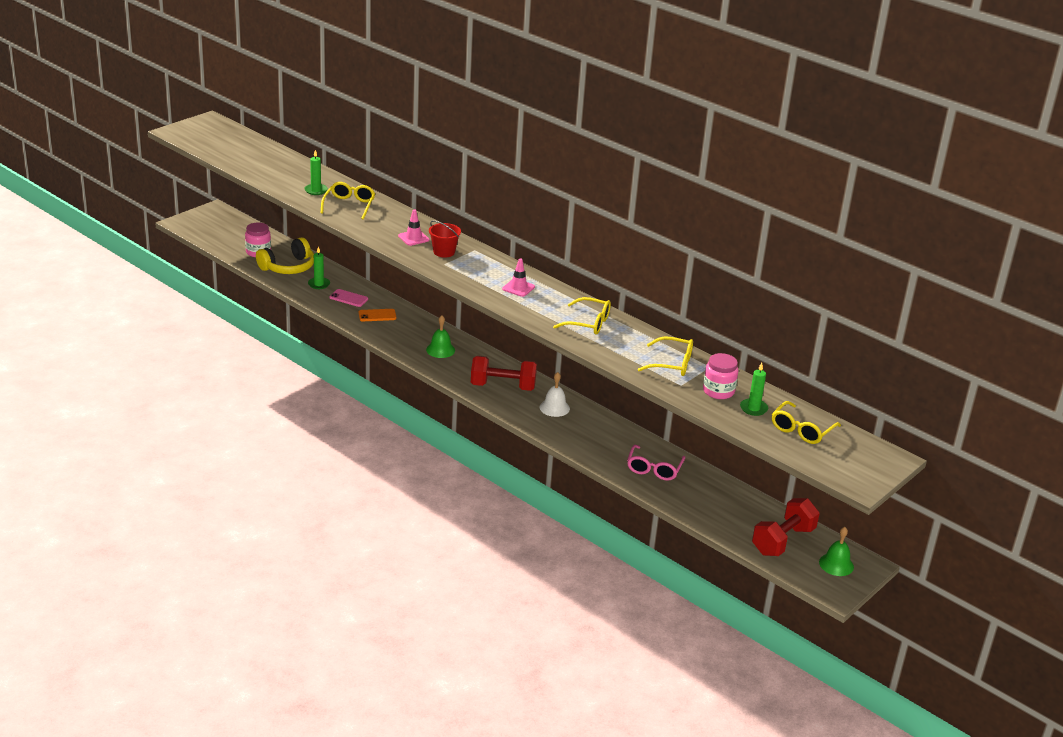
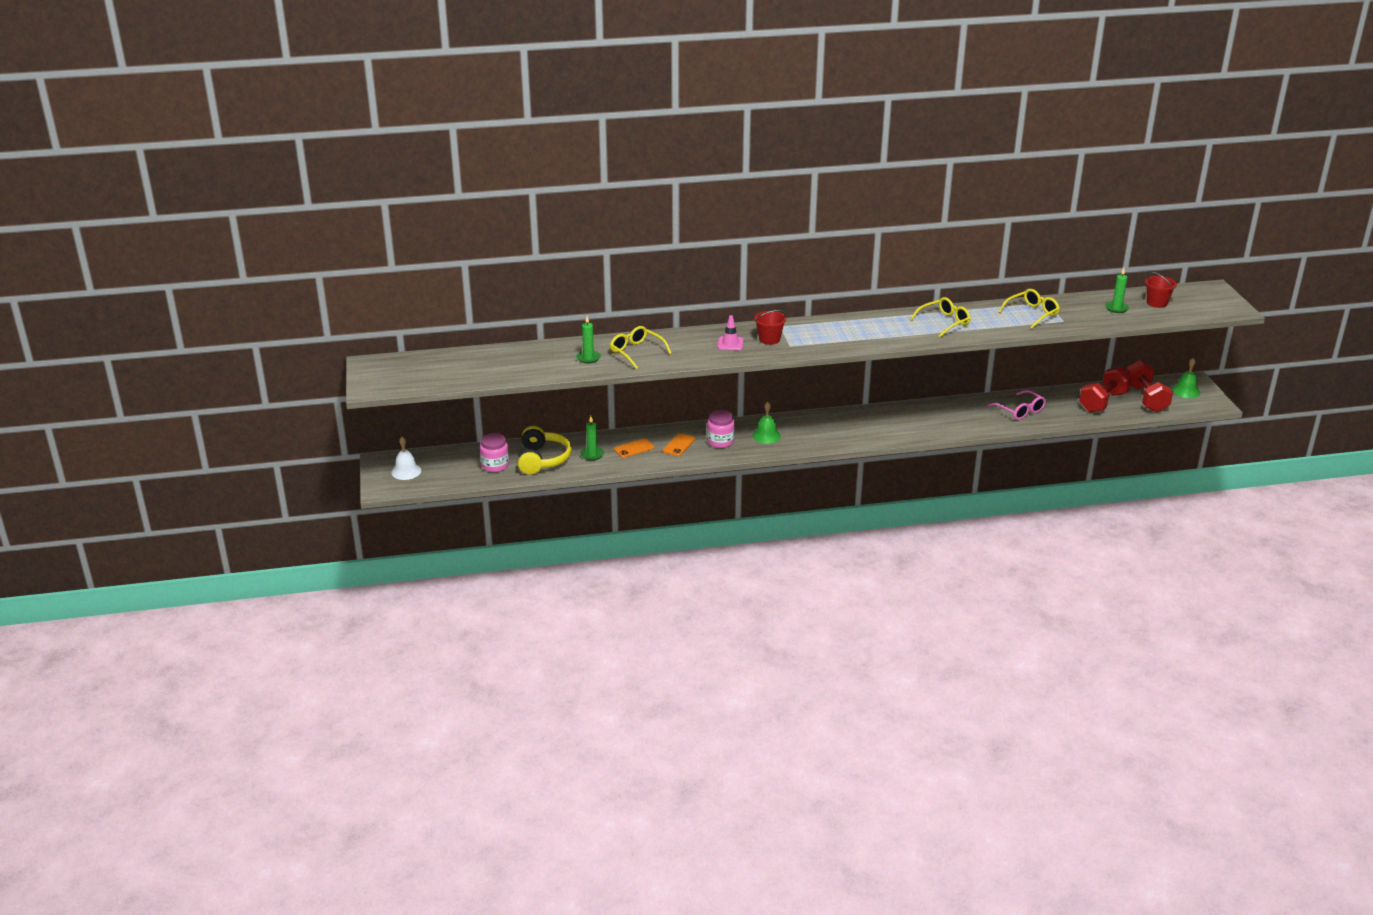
camera: 50 degrees left, 0 degrees up
pink phone [329,289,368,307] -> orange phone [614,438,654,458]
red dumbbell [471,356,537,391] -> red dumbbell moved to [1079,367,1132,412]
pink traffic cone [502,258,535,297] -> none
white bell [539,372,570,417] -> white bell moved to [391,437,421,480]
pink jar [703,353,738,399] -> pink jar moved to [707,410,735,448]
yellow glasses [772,401,841,444] -> red bucket [1145,272,1177,308]

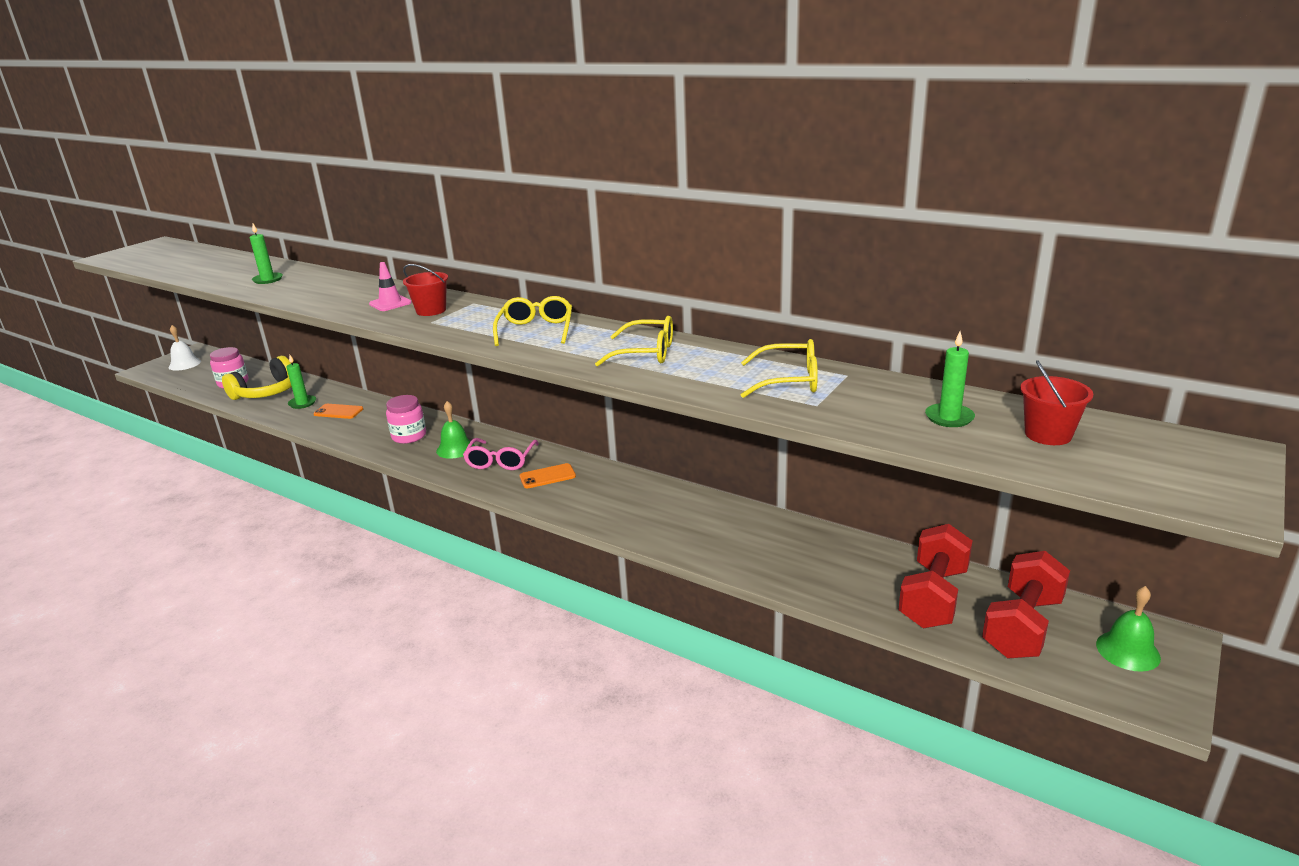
camera: 45 degrees right, 5 degrees down
yellow glasses [610,326,672,369] -> yellow glasses moved to [493,296,572,346]
orange phone [663,433,695,456] -> orange phone moved to [520,463,576,488]
pink glasses [988,390,1046,420] -> pink glasses moved to [463,438,539,470]
red dumbbell [1079,367,1132,412] -> red dumbbell turned 60 degrees counterclockwise [898,524,973,628]

